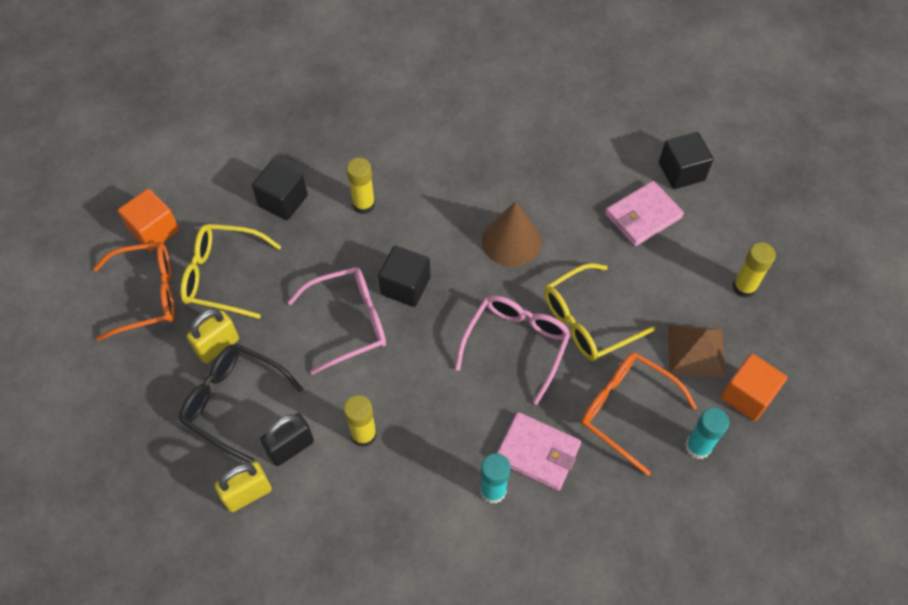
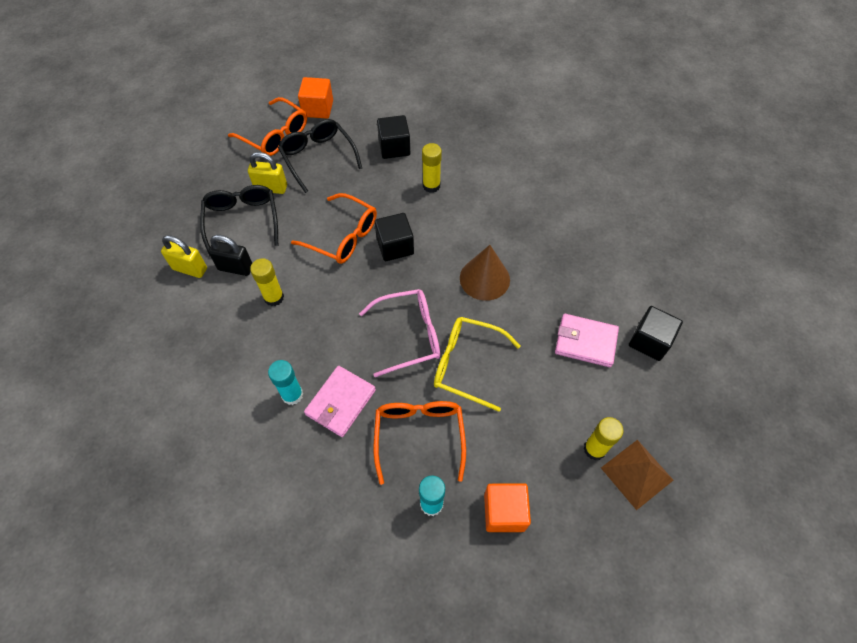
camera: 50 degrees right, 0 degrees up
yellow glasses [180,224,281,319] -> black glasses [278,119,362,193]
pink glasses [288,267,386,375] -> orange glasses [291,193,377,264]
pink wallet [497,412,581,491] -> pink wallet turned 45 degrees clockwise [304,366,376,437]
brown pyramid [668,325,725,378] -> brown pyramid moved to [601,440,673,510]

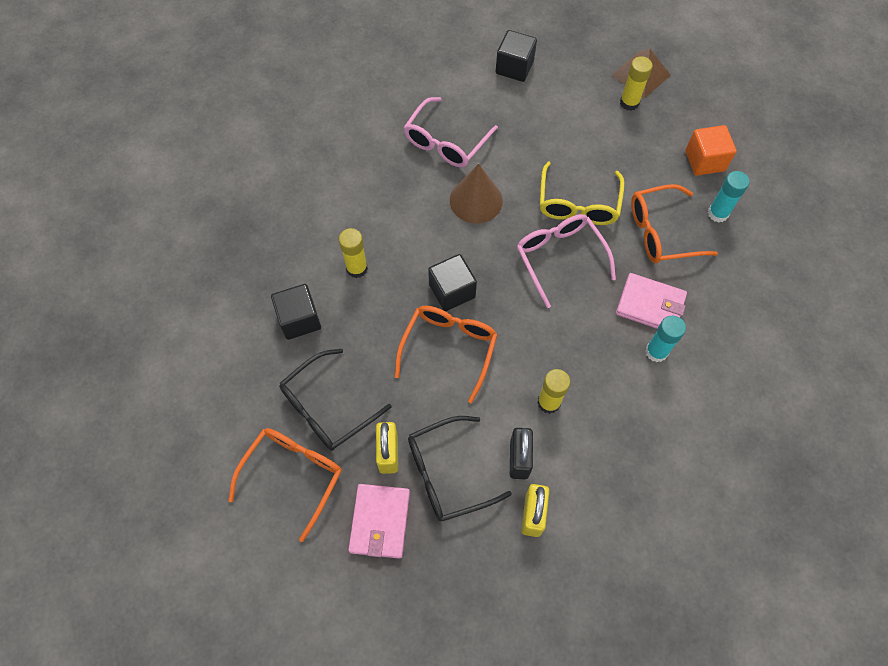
camera: 100 degrees left, 5 degrees up
orange cube [298,77,333,119] -> none
pink wallet [555,314,619,367] -> pink wallet moved to [348,484,410,559]
none -> pink glasses [404,97,498,167]

